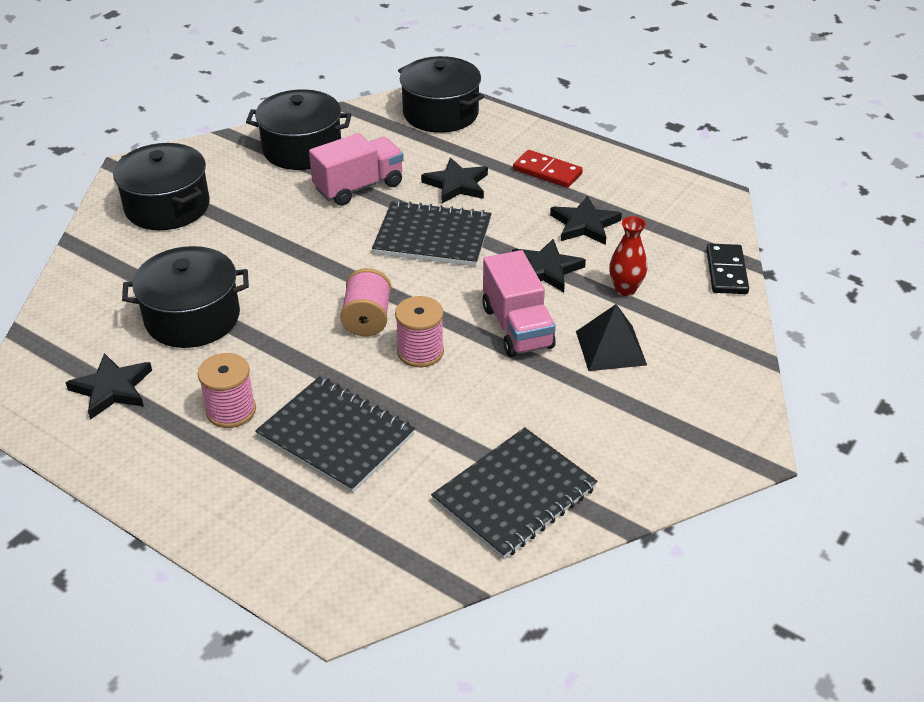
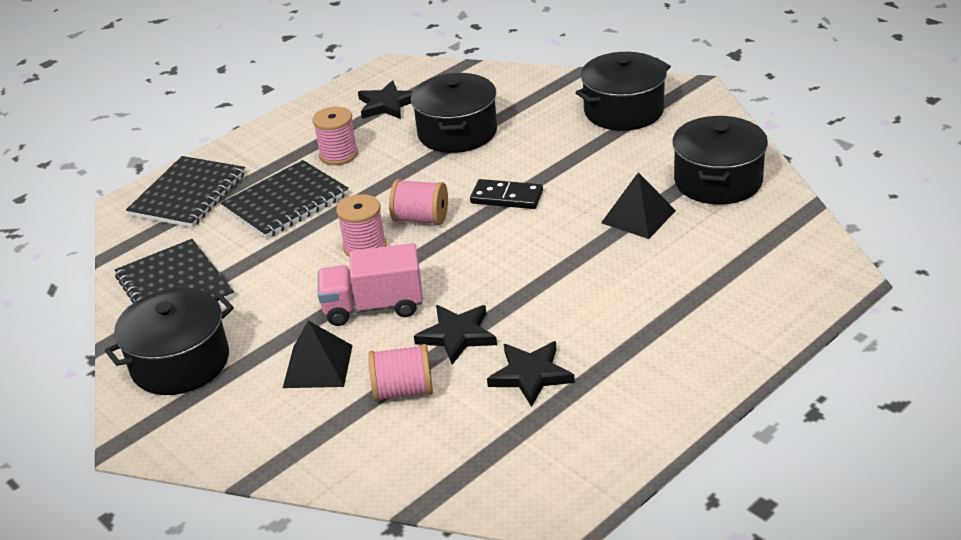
camera: 105 degrees right, 5 degrees down
pink truck [309,133,404,206] -> black pyramid [601,172,676,239]
black notebook [372,200,492,266] -> black notebook moved to [126,156,245,228]
black pot [398,56,484,133] -> black pot moved to [105,287,234,395]
black star [421,158,488,203] -> none
red domino [513,150,583,188] -> none
red vase [609,216,647,296] -> pink spool [368,344,433,401]
black domino [706,244,749,294] -> black domino moved to [470,179,543,209]

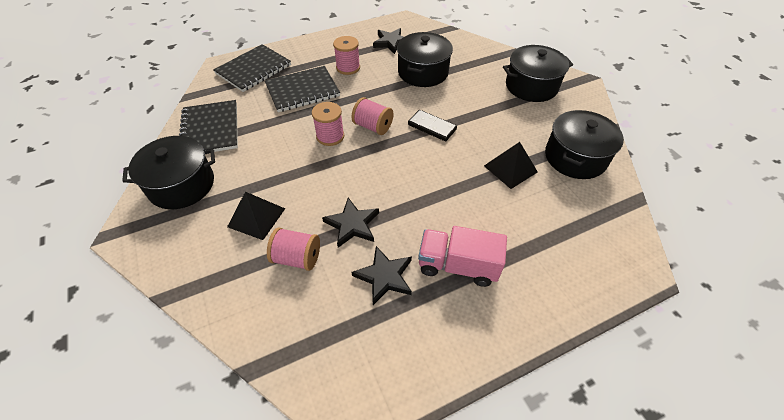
camera: 15 degrees right, 15 degrees up
pink truck [318,243,423,326] -> pink truck moved to [418,226,507,287]

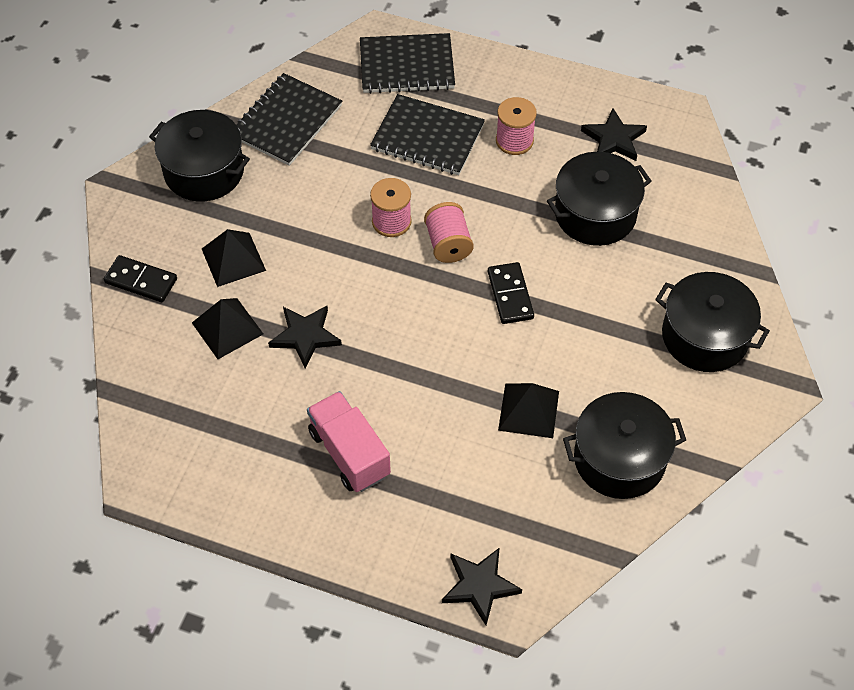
camera: 45 degrees right, 5 degrees up
pink spool [267,227,320,271] -> black pyramid [192,298,263,359]
black star [351,246,412,305] -> black star moved to [442,547,522,625]
none -> black domino [104,255,177,302]

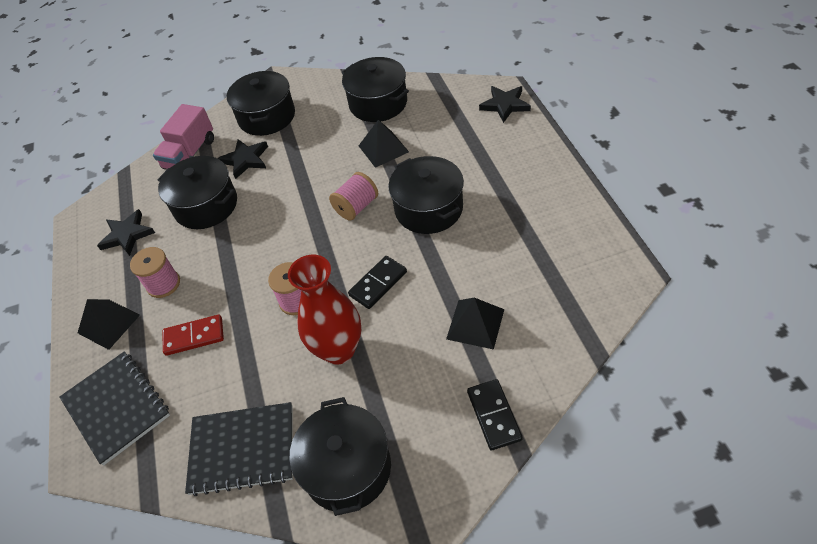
camera: 120 degrees left, 5 degrees down
black pyramid [202,229,266,287] -> black pyramid moved to [78,299,140,350]
black star [268,306,342,368] -> black star moved to [217,139,268,179]
pink truck [307,391,391,492] -> pink truck moved to [153,104,214,169]
black notebook [370,94,485,175] -> red domino [163,315,224,356]
pink spool [424,202,474,263] -> pink spool moved to [329,172,378,221]
black domino [488,262,534,324] -> black domino moved to [348,256,407,309]
none -> red vase [288,255,361,365]
none -> black pot [388,156,464,234]

